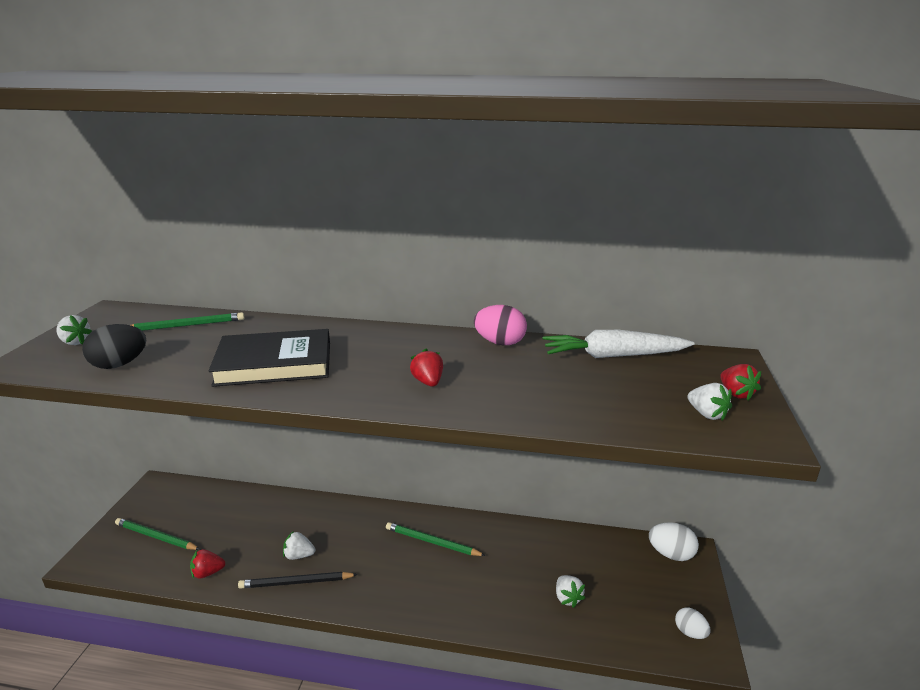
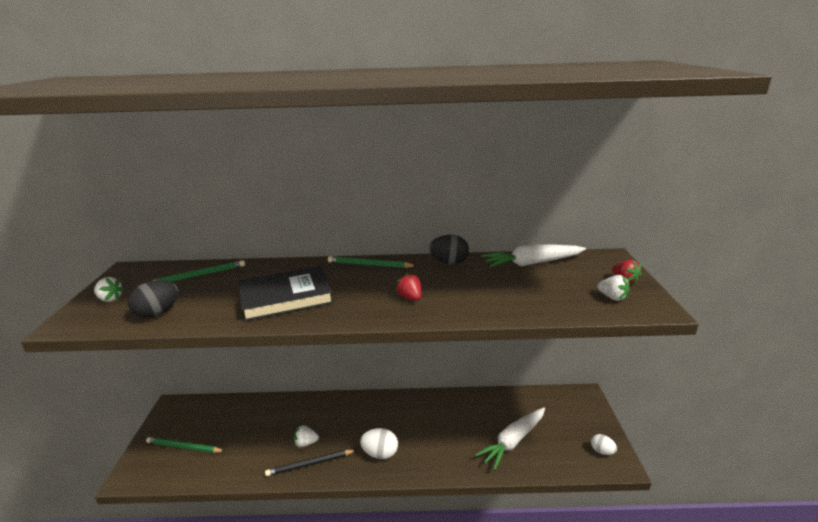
camera: 10 degrees left, 0 degrees up
red strawberry [190,549,225,579] -> none
green pencil [386,522,486,556] -> green pencil moved to [328,256,417,268]
pink egg [474,305,527,345] -> black egg [429,235,469,264]
white strawberry [556,575,585,608] -> white carrot [475,407,545,470]
white egg [649,522,699,561] -> white egg moved to [360,428,398,459]

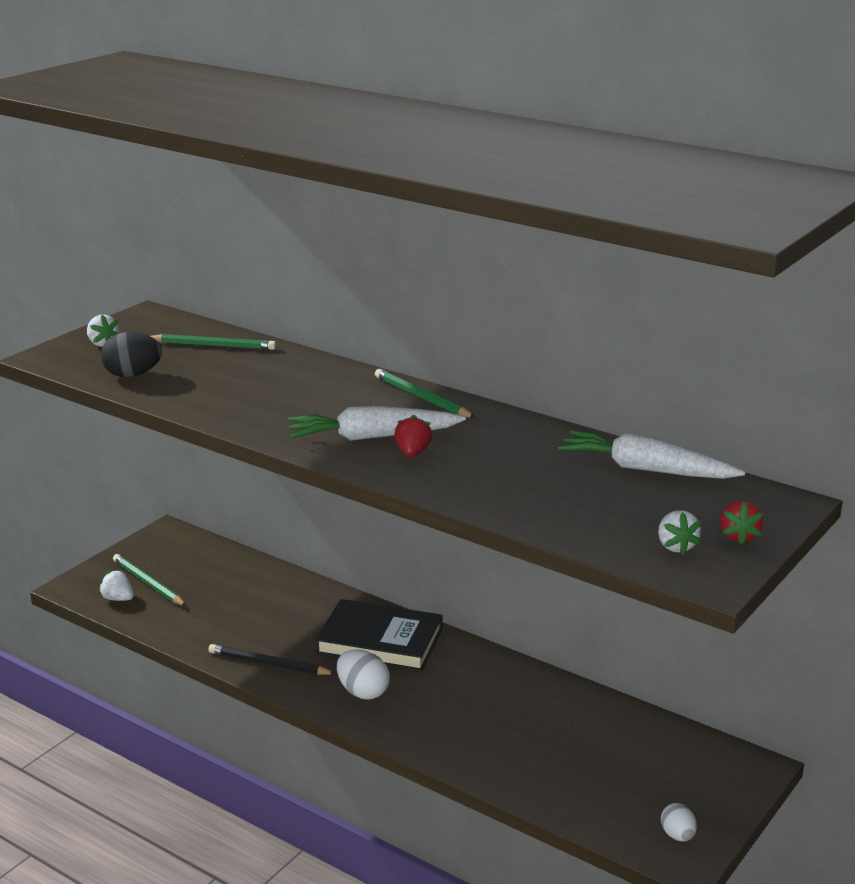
camera: 35 degrees right, 0 degrees up
black book [239,266,334,321] -> black book moved to [316,599,443,671]
white strawberry [294,425,319,447] -> white strawberry moved to [99,570,134,601]
black egg [429,235,469,264] -> none
white carrot [475,407,545,470] -> white carrot moved to [288,406,466,441]

